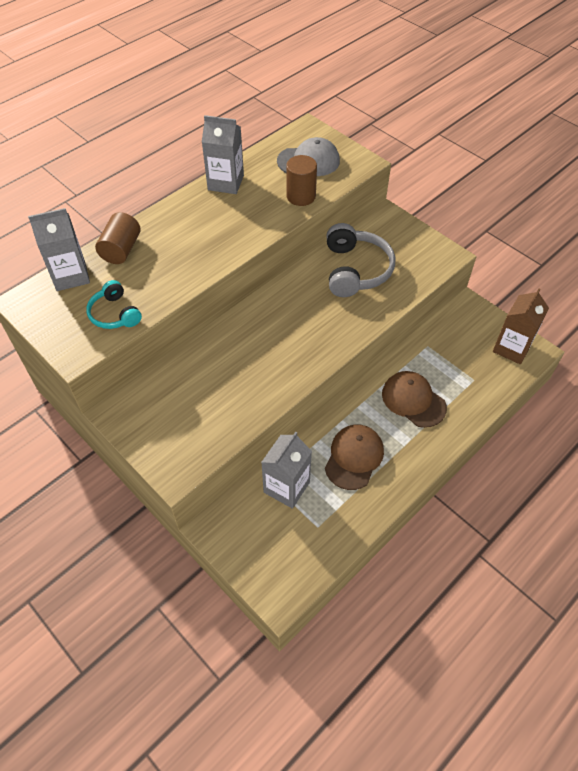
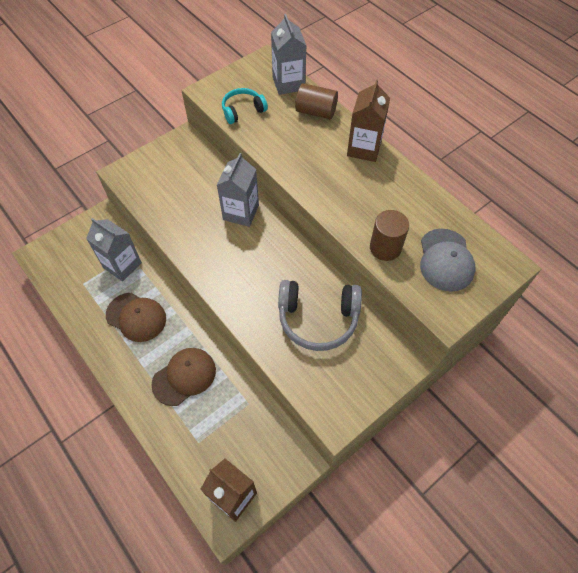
camera: 95 degrees right, 5 degrees up
grey carton [202,115,244,194] -> grey carton moved to [217,153,259,227]
none -> brown carton [347,80,390,162]

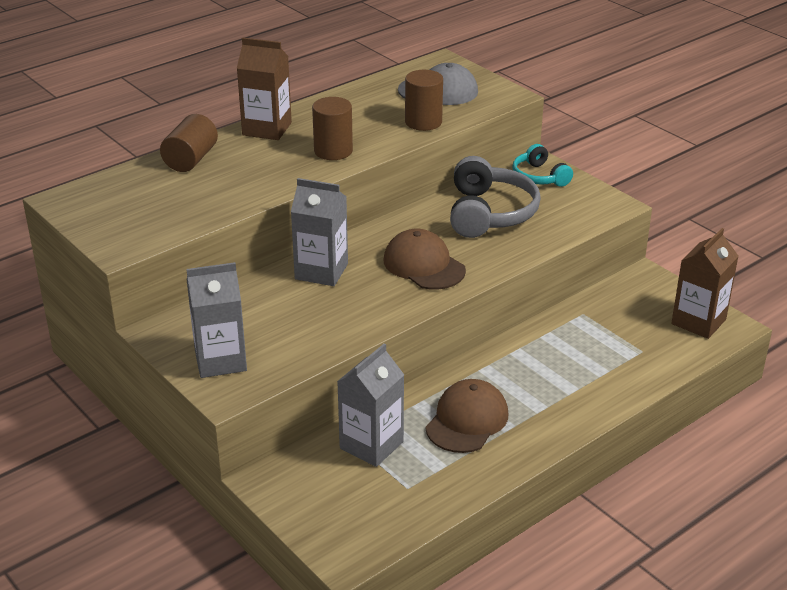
camera: 90 degrees left, 25 degrees down
brown cap [152,348,216,406] -> brown cap moved to [384,228,466,290]
turquoise headphones [222,88,268,124] -> turquoise headphones moved to [512,144,573,187]
grey carton [271,14,307,95] -> grey carton moved to [186,262,247,378]
none -> brown cylinder [312,97,353,160]

